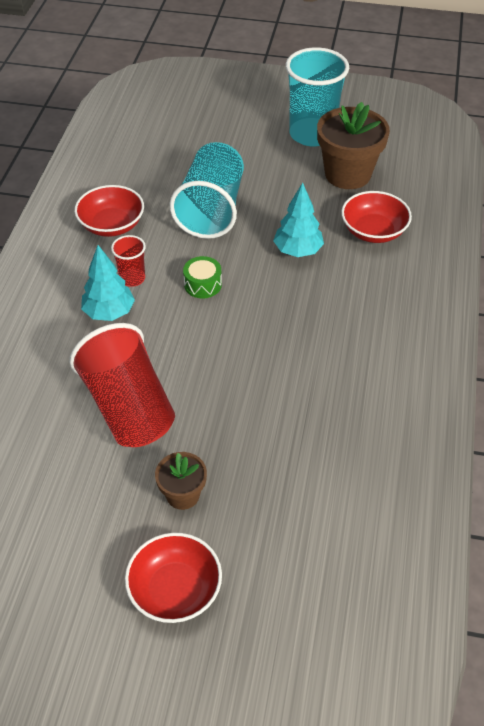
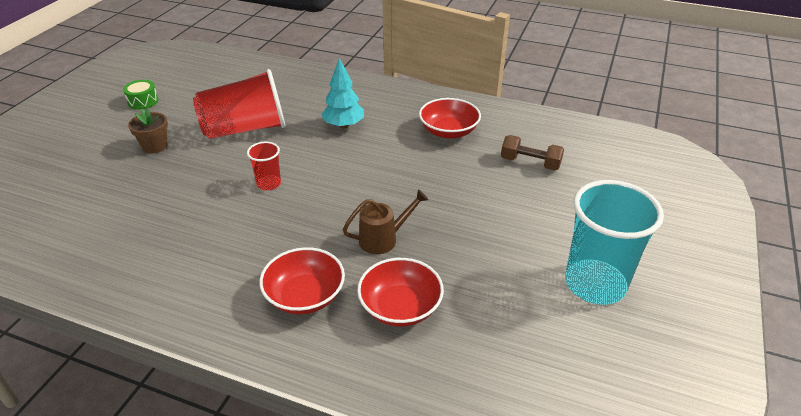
camera: 100 degrees right, 10 degrees down
red cup [111,235,146,287] -> red cup moved to [247,142,281,191]
red bowl [125,533,222,623] -> red bowl moved to [260,247,345,314]
turquoise cup [170,142,244,239] -> none
green drum [183,256,222,298] -> green drum moved to [123,80,159,110]
turquoise tree [273,182,324,257] -> brown watering can [343,189,429,254]
brown flower pot [317,102,390,189] -> none
none -> brown dumbbell [501,135,564,171]

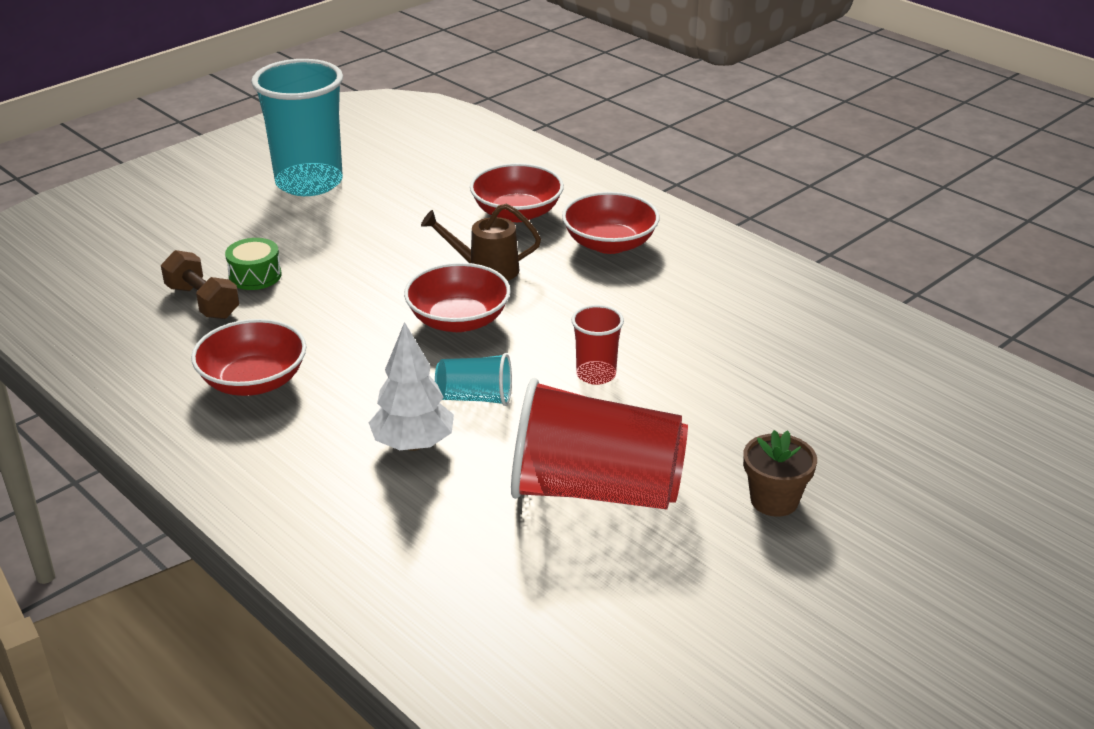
camera: 155 degrees left, 5 degrees down
green drum [123,80,159,110] -> green drum moved to [225,238,282,290]
turquoise tree [321,58,364,129] -> white tree [369,322,454,451]
none -> red bowl [404,263,511,332]
none -> turquoise cup [435,353,512,406]

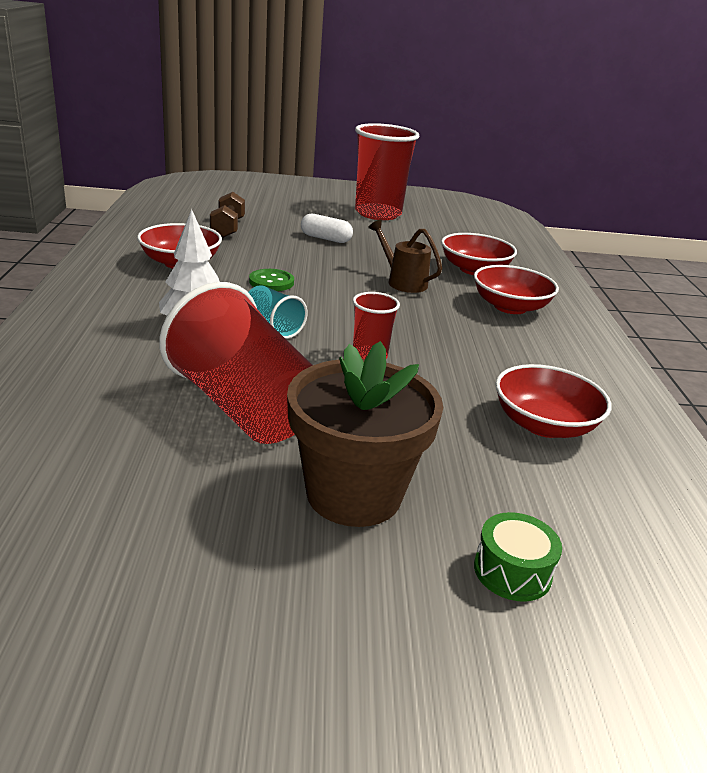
camera: 40 degrees right, 5 degrees down
green drum [225,238,282,290] -> green drum moved to [474,512,562,602]
turquoise cup [251,59,343,196] -> red cup [355,123,419,220]
red bowl [404,263,511,332] -> red bowl moved to [495,364,611,438]
brown flower pot [743,430,817,517] -> brown flower pot [287,341,443,527], size x1.87
none -> green button [249,269,294,291]
none -> white capsule [301,214,353,243]

